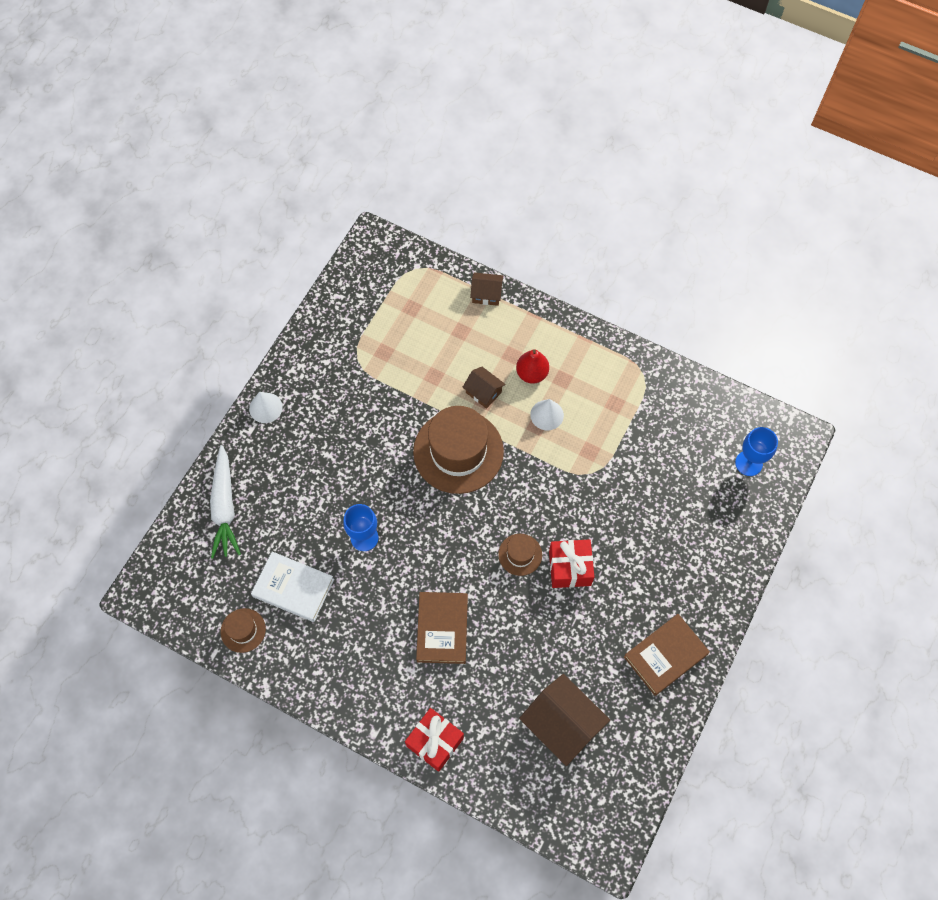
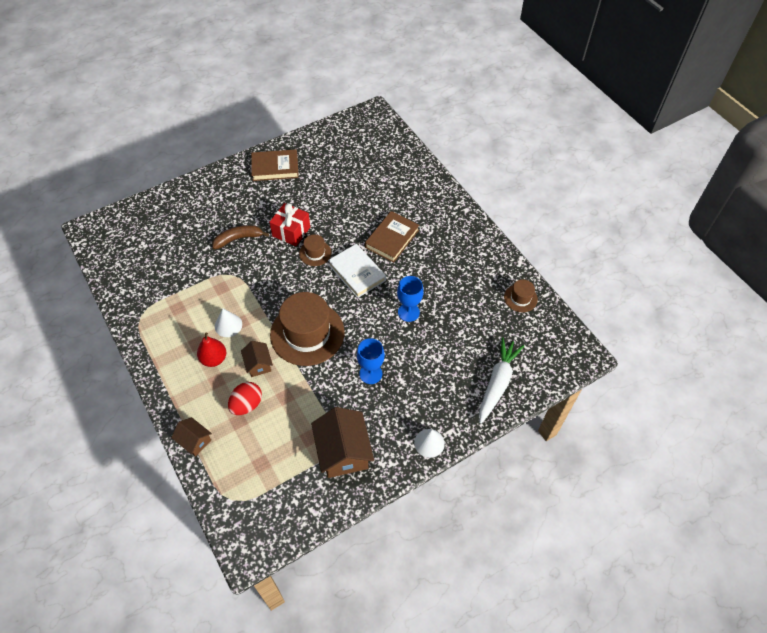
camera: 150 degrees left, 10 degrees down
white book [251,552,334,622] -> white book moved to [328,244,386,298]
red gift [405,708,464,772] -> none
brown house [519,674,610,766] -> brown house moved to [311,407,374,478]
blue goblet [735,427,778,476] -> blue goblet moved to [357,338,385,384]
none -> brown banana [212,225,269,249]
none -> red egg [228,382,262,415]

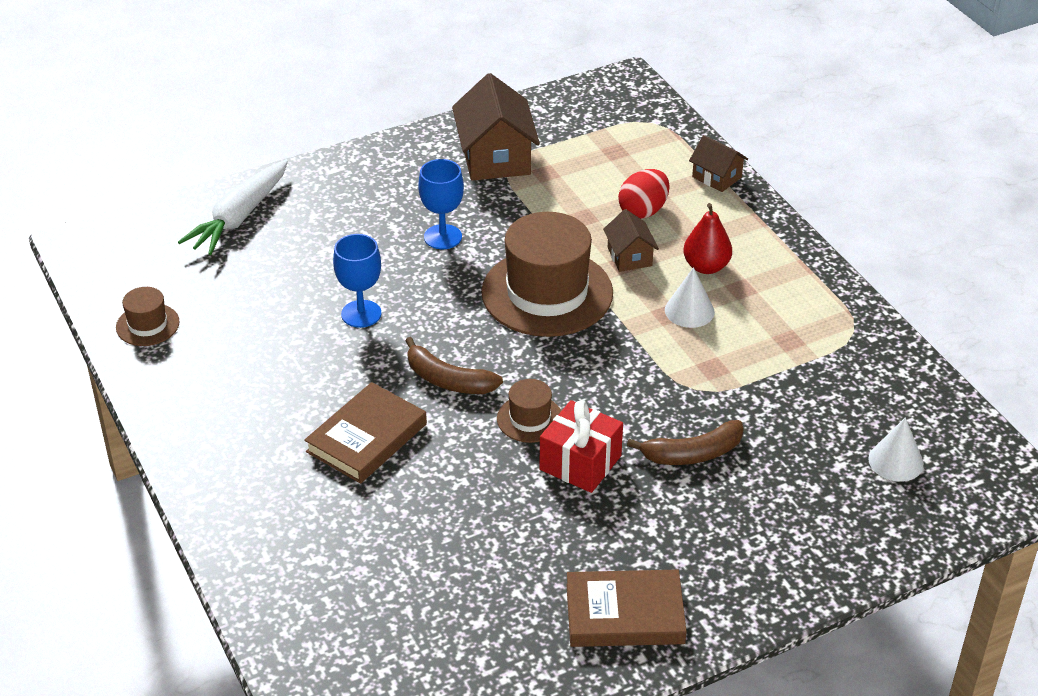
camera: 175 degrees left, 15 degrees down
white book [328,244,386,298] -> brown banana [405,337,503,394]
white cone [414,429,445,458] -> white cone moved to [869,417,924,482]

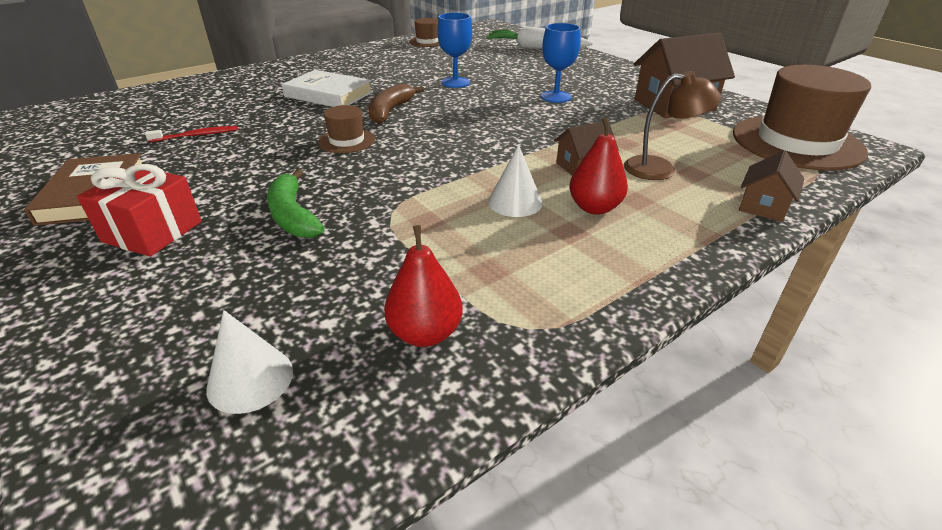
camera: 80 degrees right, 5 degrees down
brown book [304,382,427,484] -> white book [282,70,373,107]
brown hat [481,212,613,337] -> brown hat moved to [733,65,871,171]
red gift [539,400,623,493] -> red gift moved to [77,164,202,257]
red egg [618,169,669,219] -> brown lamp [624,71,721,180]
brown banana [627,420,744,465] -> green banana [267,169,325,238]
none -> red toothbrush [145,126,238,142]
none -> red pear [384,225,462,347]

